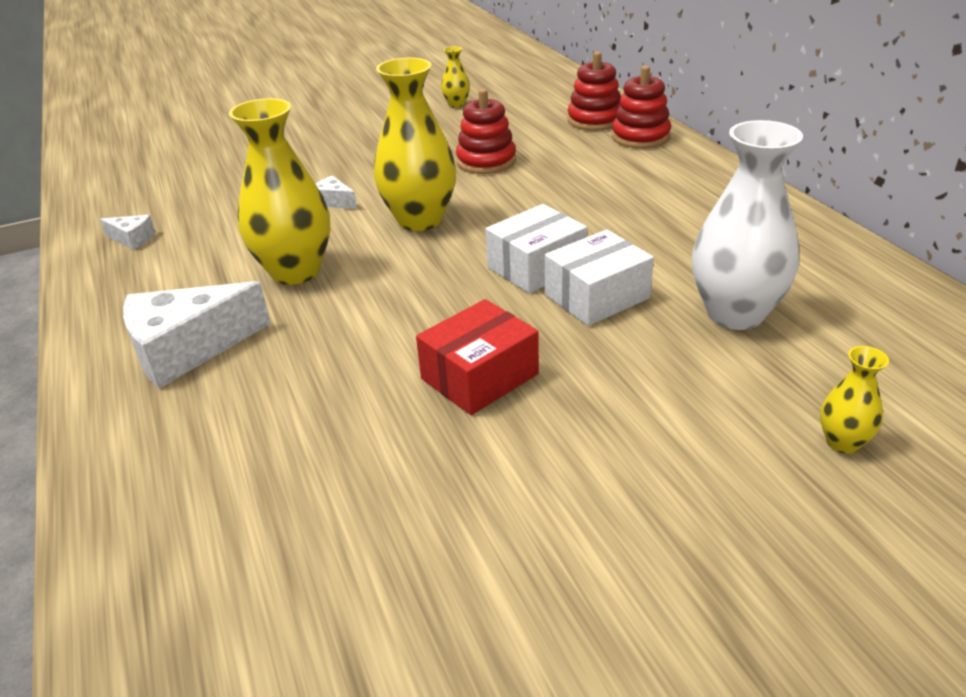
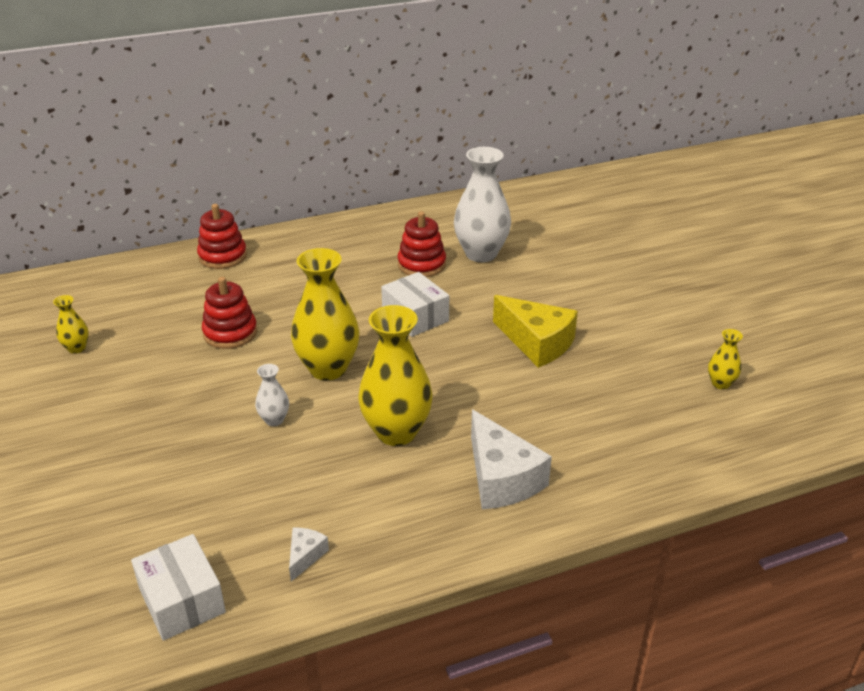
camera: 90 degrees left, 0 degrees up
white cheese [316,176,357,209] -> white vase [255,364,289,426]
red box [416,299,539,415] -> yellow cheese [493,295,578,368]
white box [545,230,654,326] -> white box moved to [131,534,226,641]
red stacking toy [567,52,621,131] -> red stacking toy moved to [398,211,446,277]
yellow vase [820,346,889,453] -> yellow vase moved to [708,329,743,390]

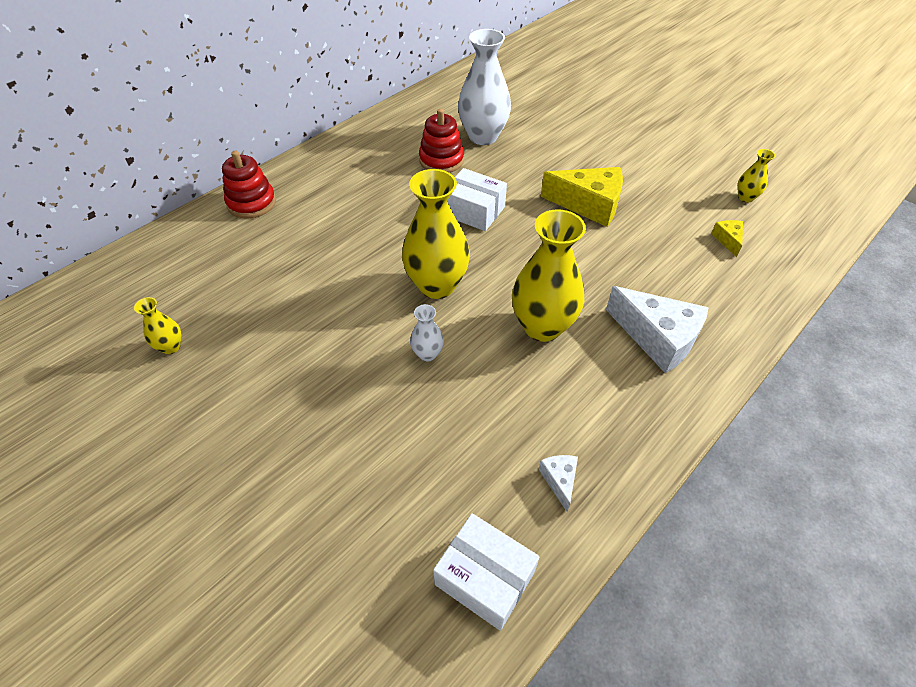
camera: 25 degrees left, 15 degrees up
red stacking toy [202,277,257,349] -> none
none -> yellow cheese [711,220,743,257]

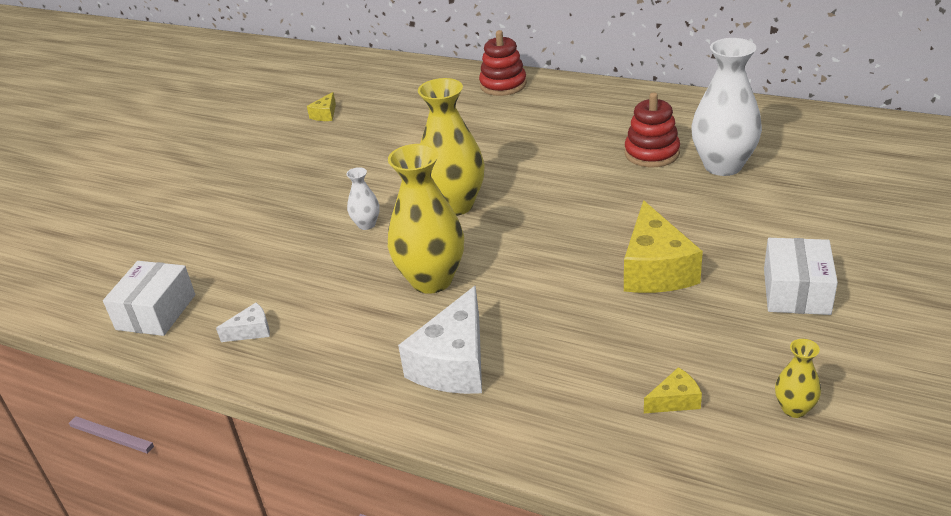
camera: 75 degrees right, 15 degrees down
yellow vase [134,297,182,354] -> yellow cheese [307,92,336,121]
white box [447,168,507,231] -> white box moved to [764,238,838,315]

